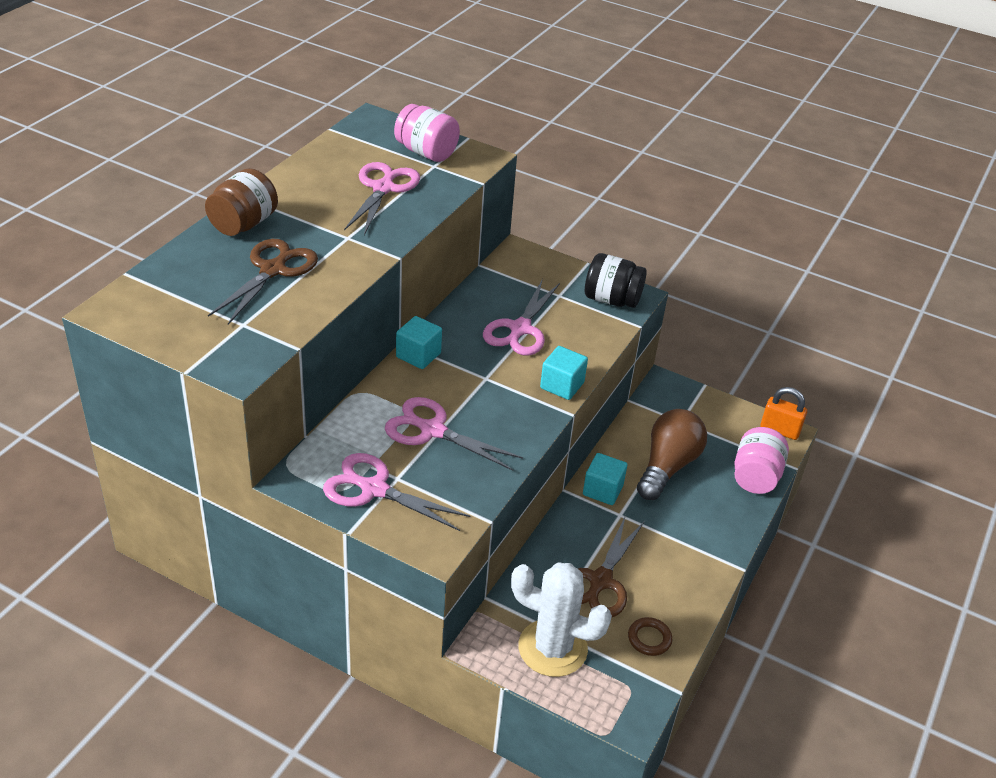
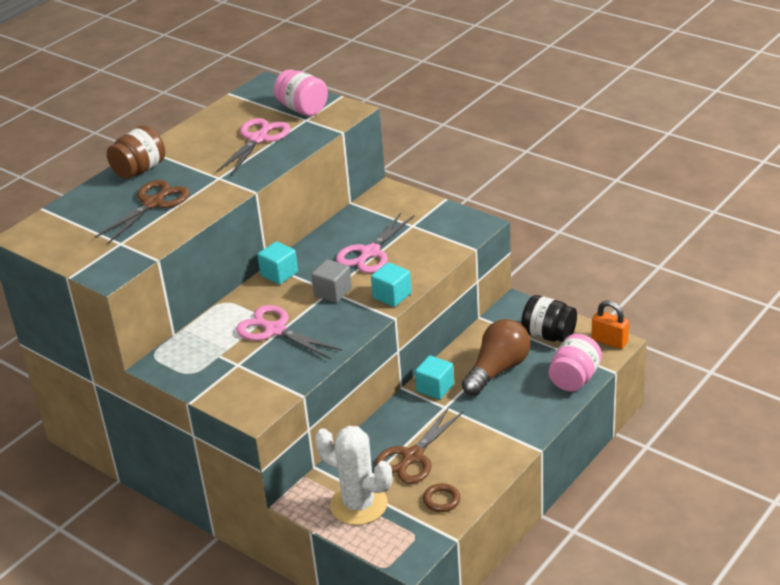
camera: 15 degrees right, 5 degrees down
pink scissors [323,453,470,531] -> none
black jar [585,253,647,308] -> black jar moved to [521,295,577,342]
none -> grey cube [311,259,352,303]

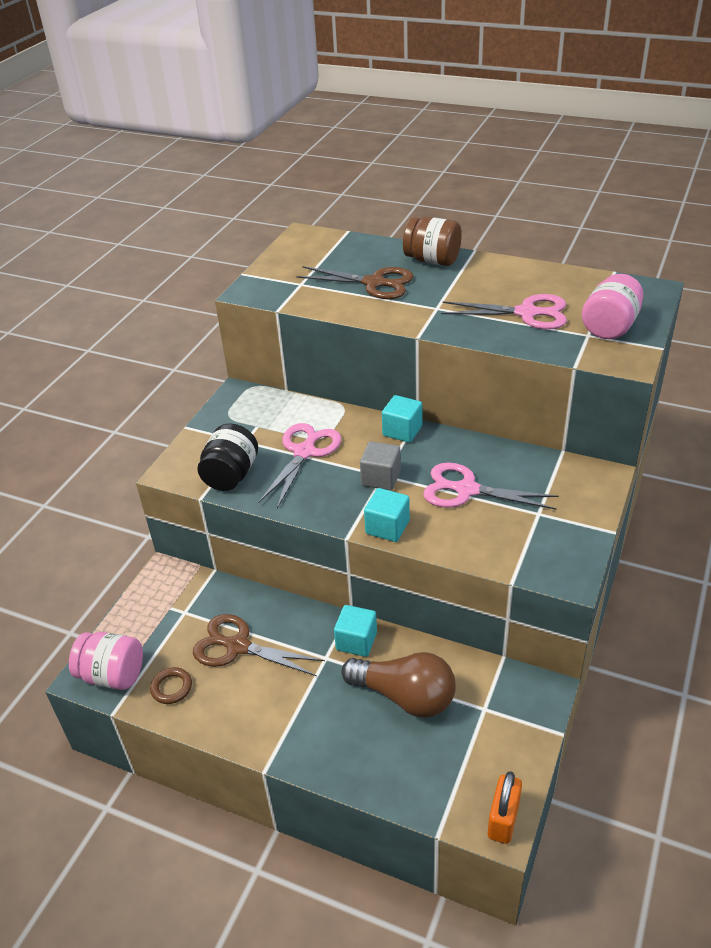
camera: 75 degrees right, 5 degrees up
white cactus [315,426,392,525] -> none
black jar [521,295,577,342] -> black jar moved to [197,423,258,491]
pink jar [549,334,602,392] -> pink jar moved to [69,632,143,690]

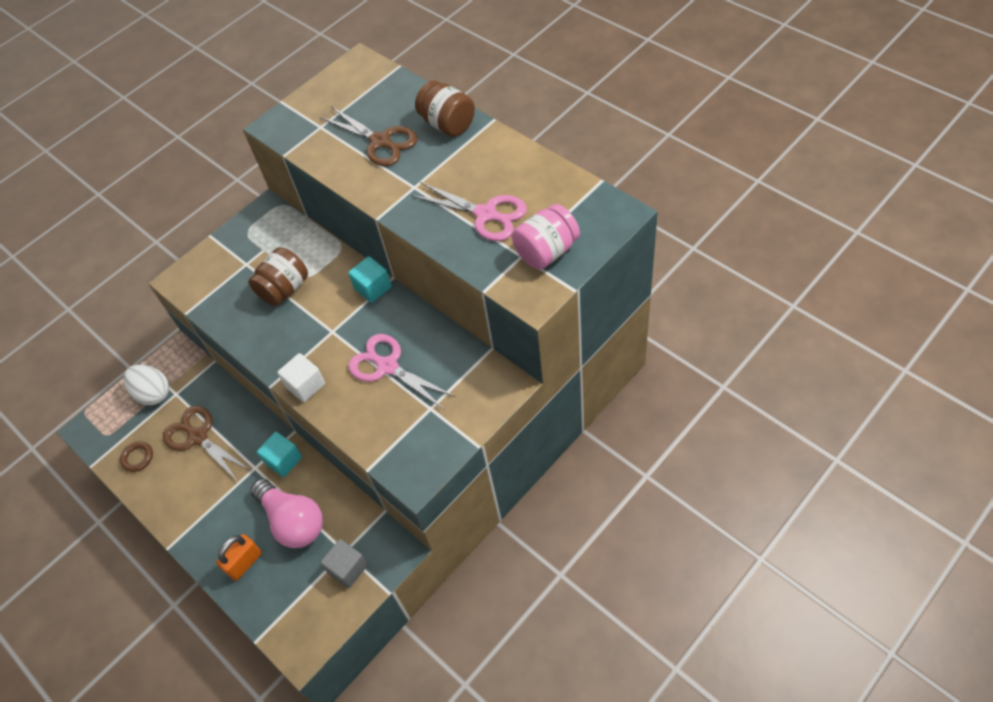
camera: 25 degrees right, 15 degrees up
pink jar [69,632,143,690] -> none
black jar [197,423,258,491] -> none
pink scissors [258,423,341,508] -> brown jar [248,247,308,306]
brown light bulb [342,652,456,718] -> pink light bulb [250,479,323,548]
grey cube [360,441,401,490] -> grey cube moved to [320,539,368,588]
turquoise cube [364,488,410,542] -> white cube [277,353,325,403]
orange padlock [488,771,522,844] -> orange padlock moved to [216,534,262,581]
none -> white egg [123,365,169,405]

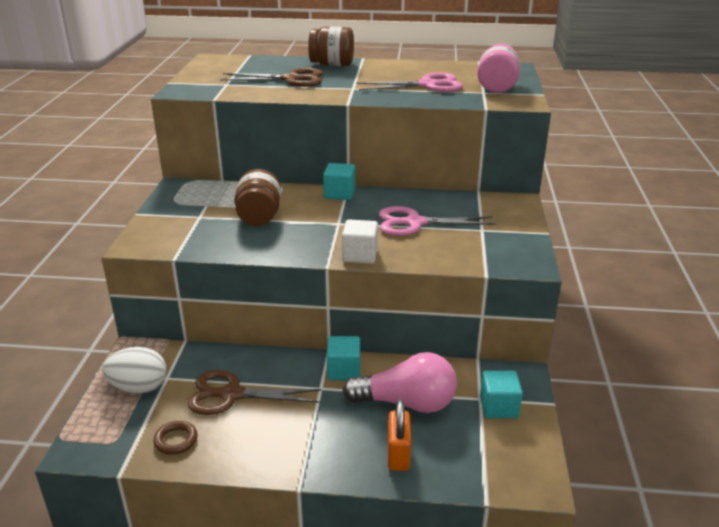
camera: 45 degrees left, 25 degrees down
grey cube [320,539,368,588] -> turquoise cube [480,371,523,418]

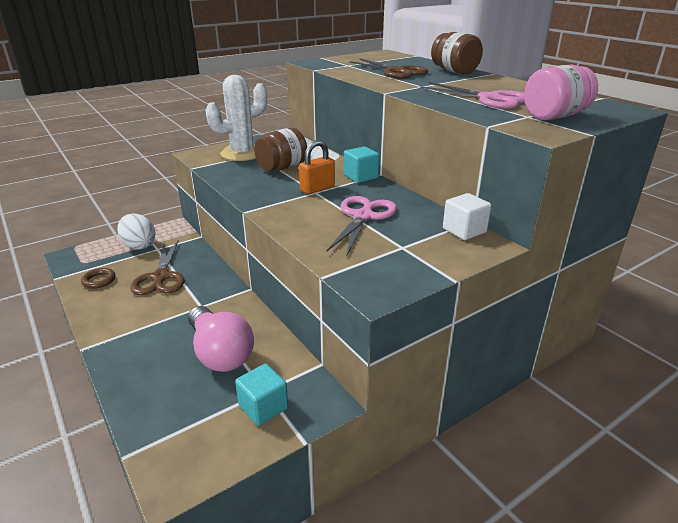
camera: 50 degrees right, 0 degrees up
brown scissors [187,370,321,415] -> brown scissors turned 150 degrees counterclockwise [130,240,185,295]
turquoise cube [327,336,360,380] -> none
white cube [342,219,378,264] -> white cube moved to [443,193,492,240]
pink scissors [379,206,496,236] -> pink scissors turned 60 degrees clockwise [327,196,397,257]
orange padlock [388,399,411,471] -> orange padlock moved to [299,140,335,194]
none -> white cactus [206,75,267,161]

